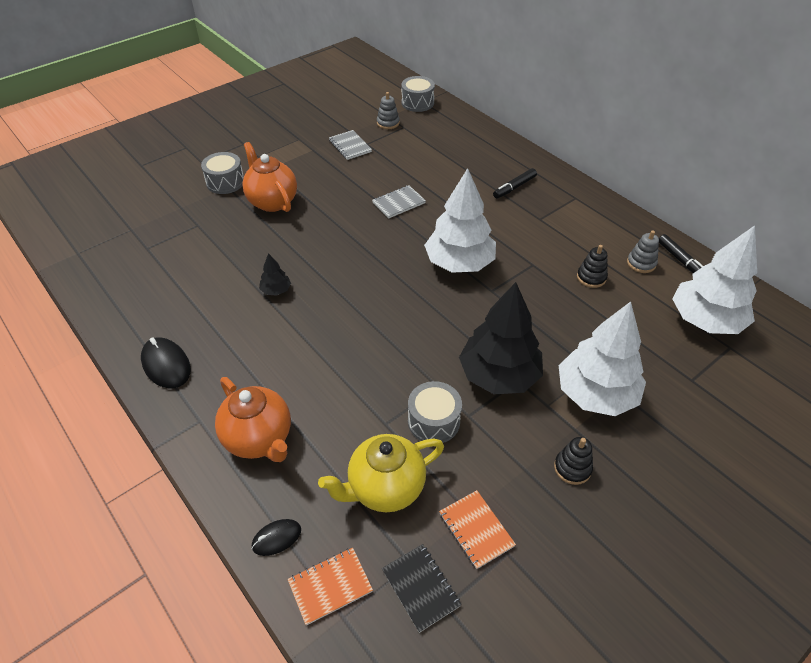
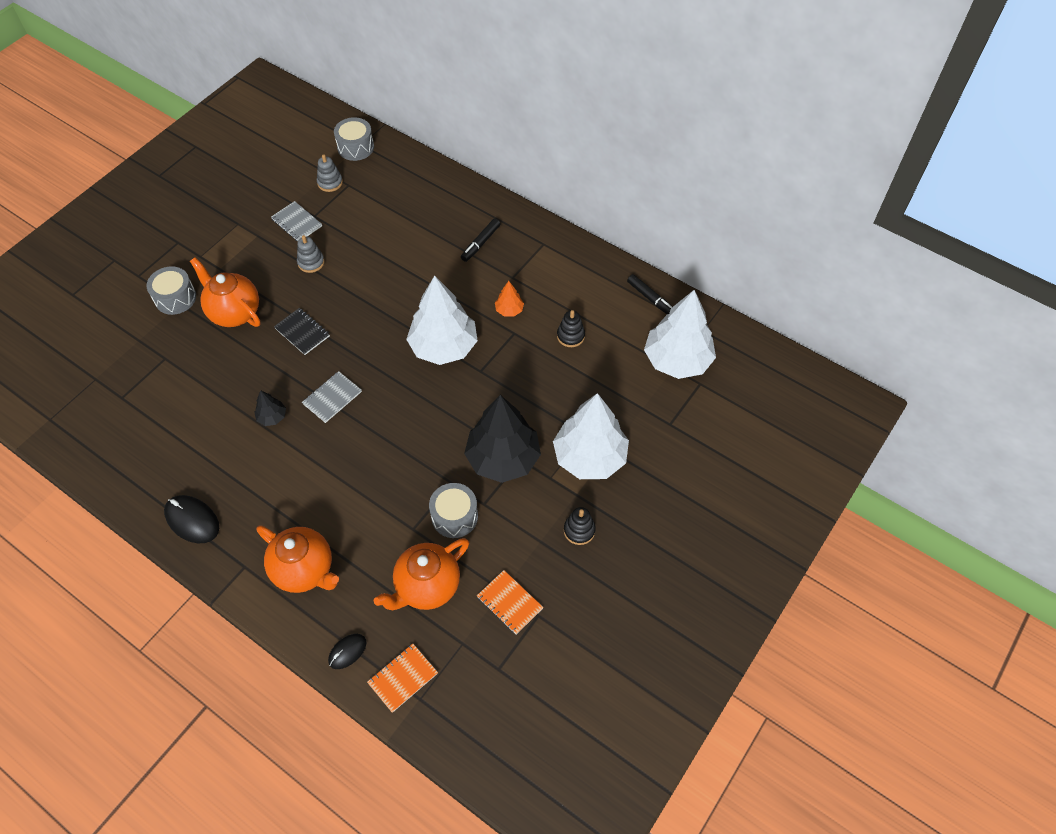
camera: 15 degrees left, 10 degrees up
yellow teapot [318,434,444,512] -> orange teapot [374,538,469,610]
grey notebook [372,185,426,219] -> grey notebook moved to [302,371,362,423]
black notebook [382,544,462,633] -> black notebook moved to [274,308,330,355]
grey stacking toy [627,231,659,273] -> grey stacking toy moved to [297,235,325,273]
none -> orange tree [495,281,524,317]

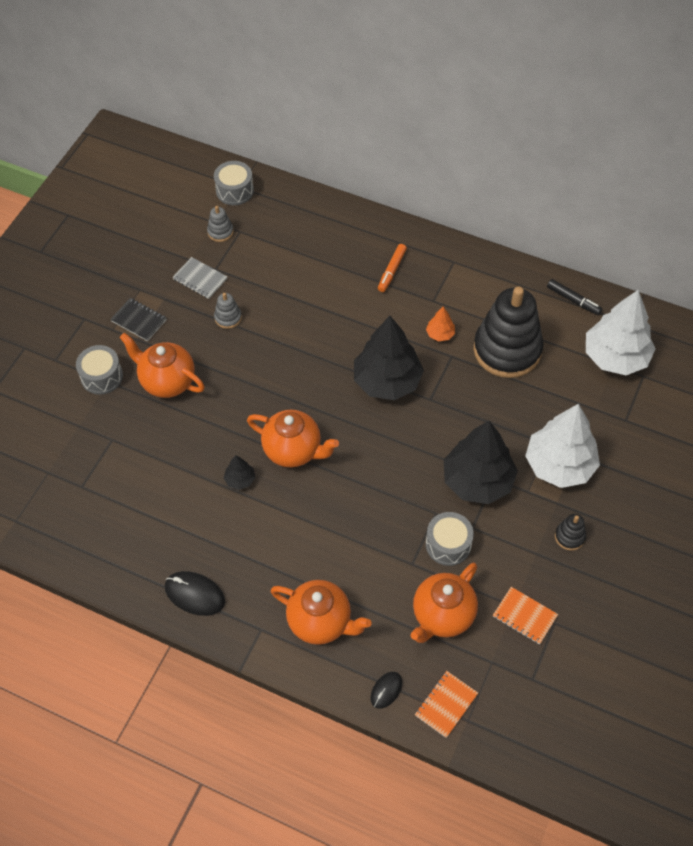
camera: 10 degrees left, 0 degrees up
black notebook [274,308,330,355] -> black notebook moved to [110,298,167,341]
grey notebook [302,371,362,423] -> orange teapot [247,410,339,467]
white tree [406,275,478,365] -> black tree [354,316,424,400]
black marker [461,218,501,262] -> orange marker [378,244,407,292]
black stacking toy [557,310,585,347] -> black stacking toy [473,287,543,378], size x2.44

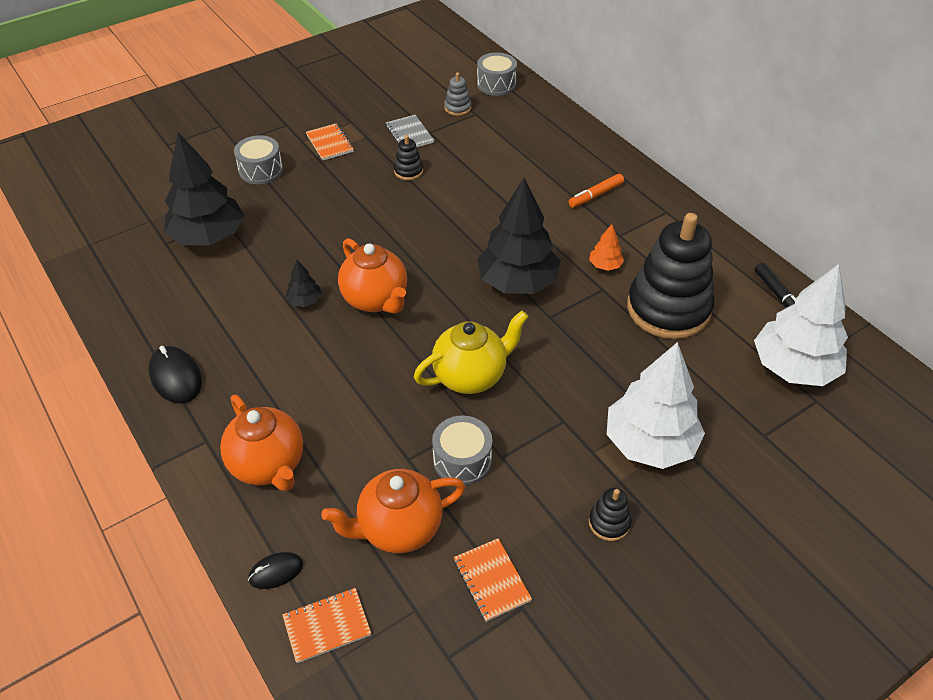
camera: 30 degrees right, 10 degrees down
black notebook [110,298,167,341] -> orange notebook [306,123,354,160]
orange teapot [120,333,205,398] -> none
grey stacking toy [214,293,242,329] -> black stacking toy [394,135,423,180]
black tree [444,421,518,504] -> black tree moved to [164,132,244,245]
none -> yellow teapot [414,311,528,394]

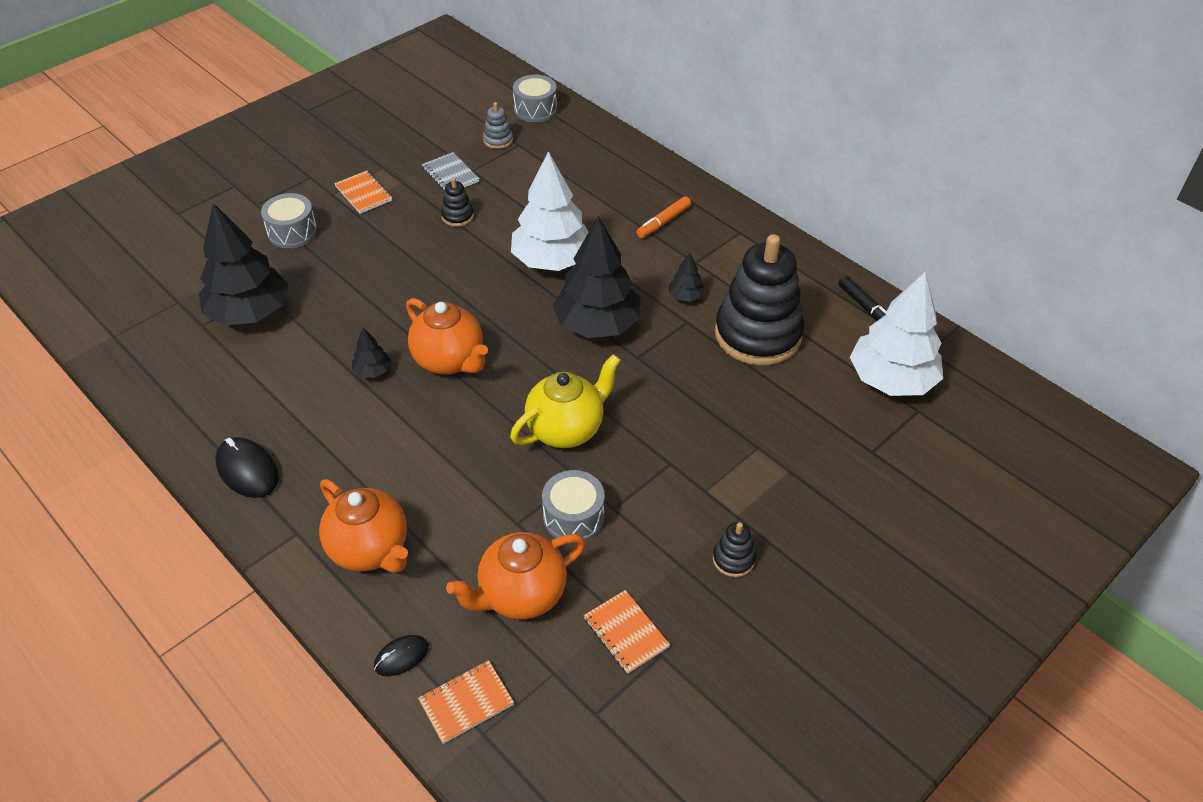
camera: 10 degrees left, 0 degrees up
orange tree [589,224,624,271] -> black tree [669,253,705,302]
white tree [607,342,705,469] -> white tree moved to [511,151,588,271]

